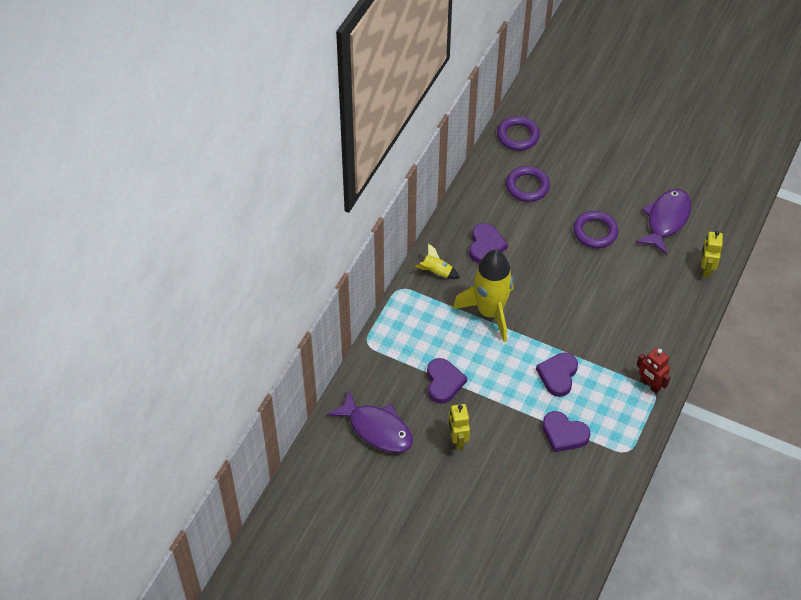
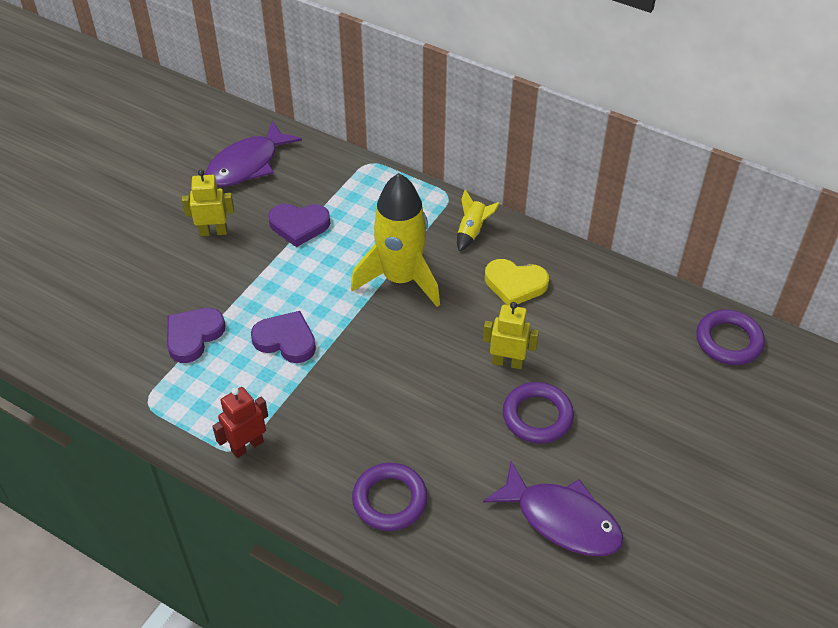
camera: 95 degrees right, 5 degrees down
purple heart [469,223,508,263] -> yellow heart [485,259,549,305]
purple ring [506,166,550,202] -> purple ring moved to [352,463,428,531]
yellow robot [701,231,723,278] -> yellow robot moved to [483,302,539,369]

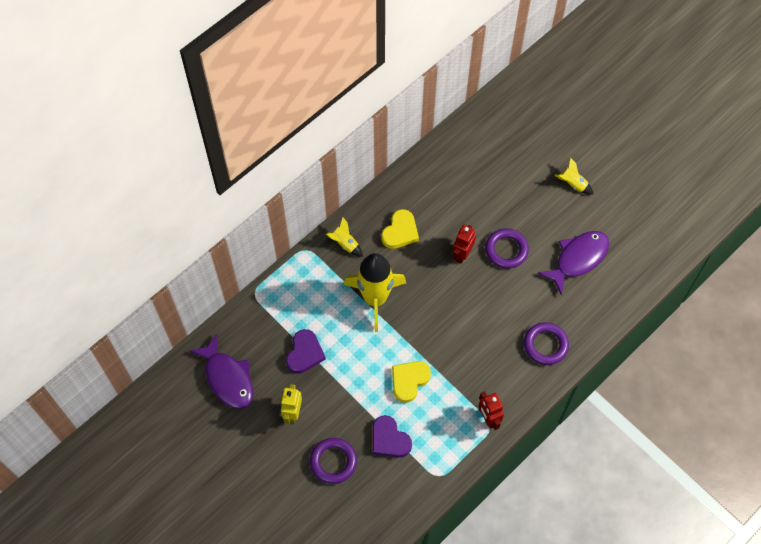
camera: 75 degrees left, 15 degrees up
purple heart [251,311,316,363] -> yellow heart [392,361,431,403]
yellow robot [483,302,539,369] -> red robot [453,225,476,264]
purple ring [696,309,765,365] -> purple ring moved to [310,438,357,484]
none -> yellow rocket [554,157,593,195]

